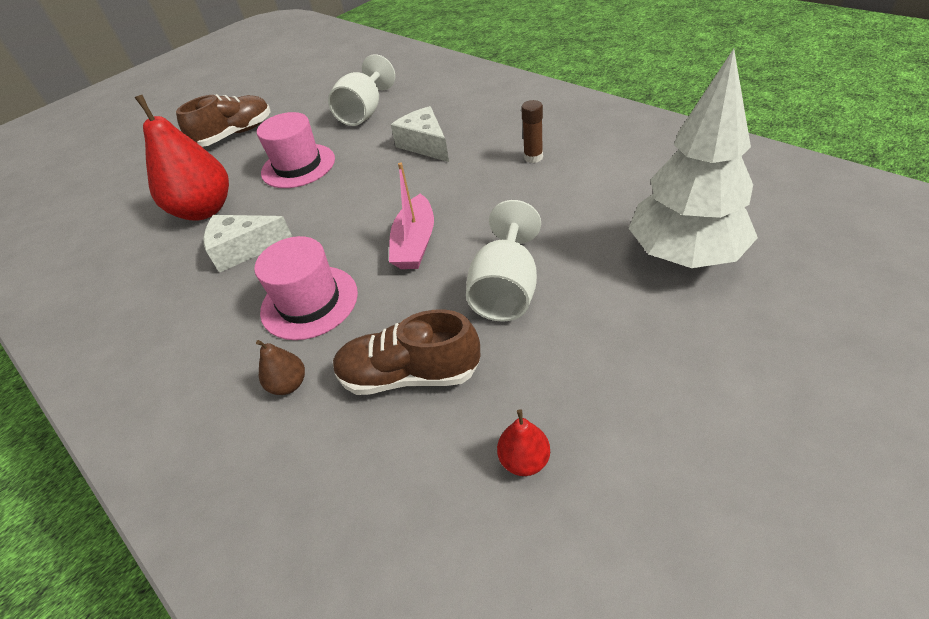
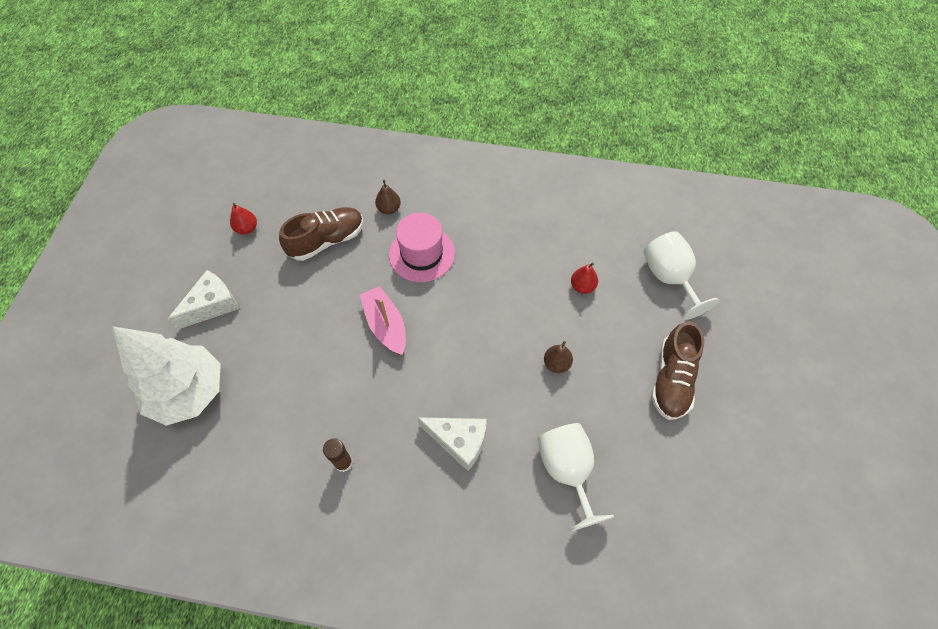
camera: 140 degrees right, 15 degrees up
red pear [135,95,229,221] -> red pear [571,263,598,294], size x0.44
white cheese [204,215,292,273] -> white cheese moved to [168,270,239,330]
pink hat [257,112,335,188] -> brown pear [544,341,573,373]
white goblet [466,200,541,322] -> white goblet moved to [643,231,719,320]

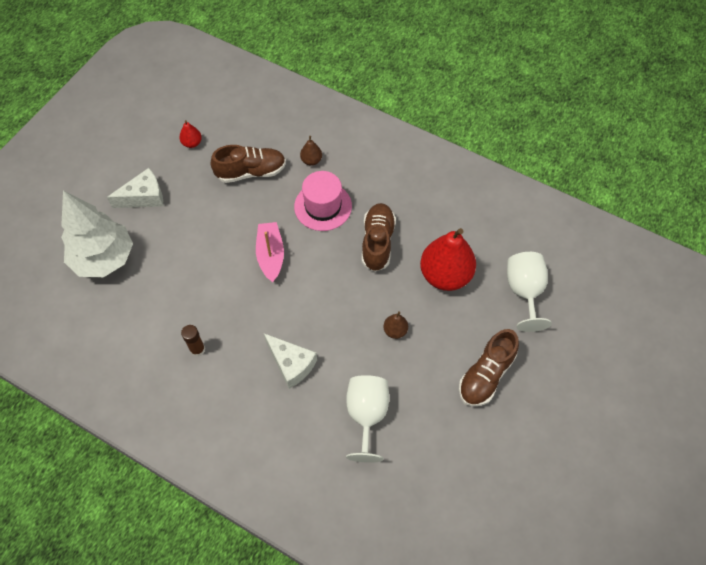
camera: 20 degrees right, 0 degrees up
red pear [571,263,598,294] -> red pear [420,228,476,291], size x2.28
none -> brown shoe [362,203,396,272]

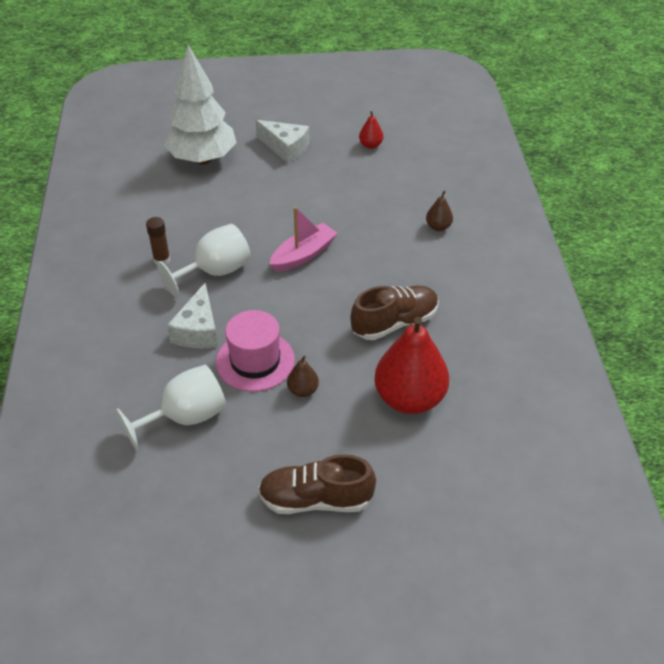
camera: 55 degrees right, 15 degrees down
brown shoe [211,145,286,183] -> none
pink hat [294,171,352,231] -> pink hat moved to [216,310,295,392]
white goblet [507,252,552,332] -> white goblet moved to [157,224,251,298]

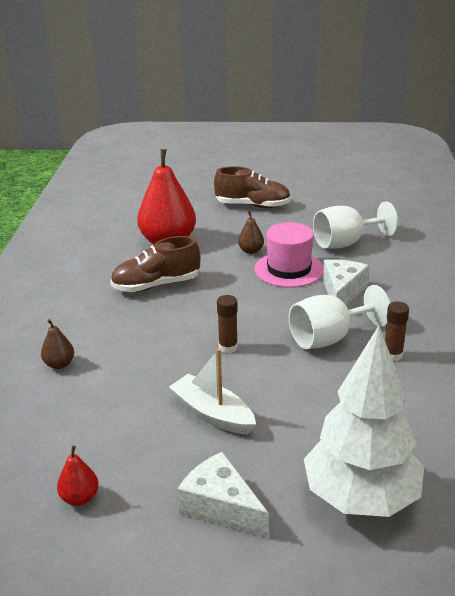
camera: 170 degrees left, 15 degrees down
pink boat [269,207,338,272] -> brown glue stick [217,295,238,353]
none -> white boat [169,348,256,434]

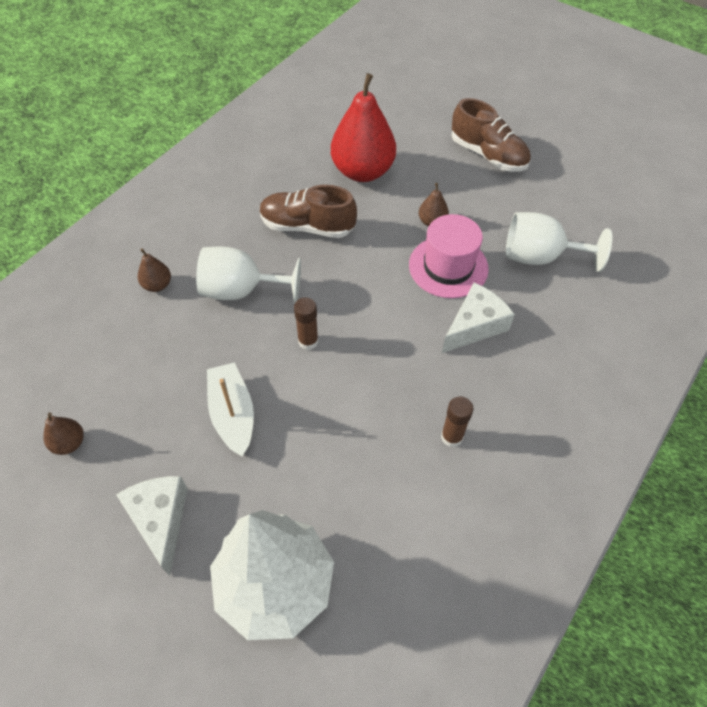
camera: 30 degrees right, 25 degrees up
red pear [57,445,99,506] -> brown pear [43,413,84,455]
white goblet [289,285,390,349] -> white goblet moved to [196,246,301,303]

